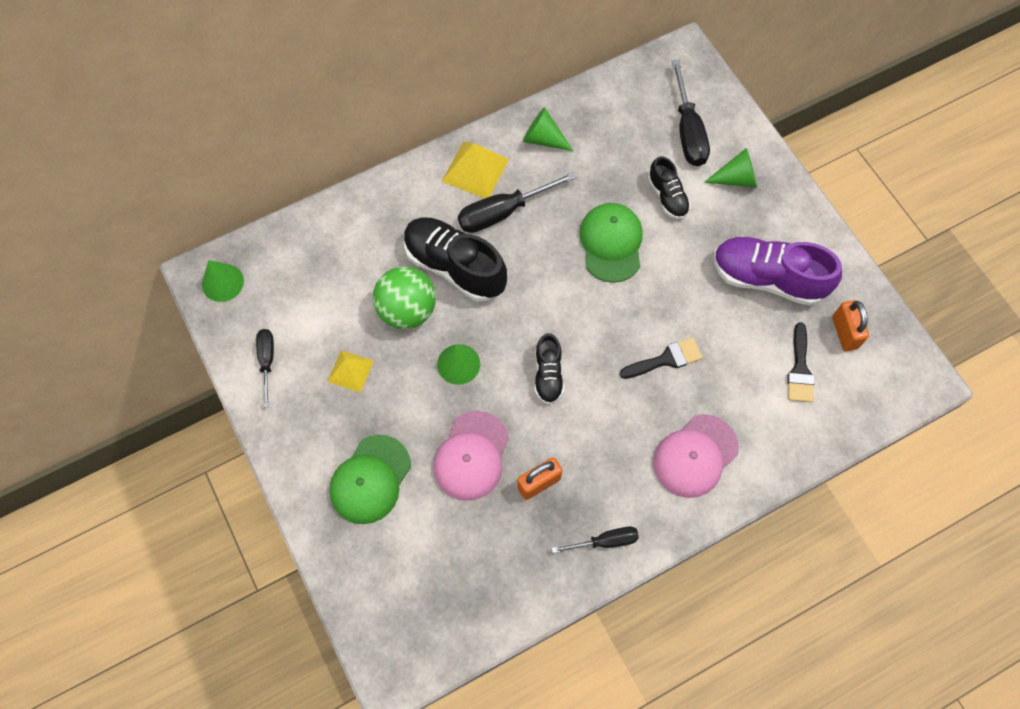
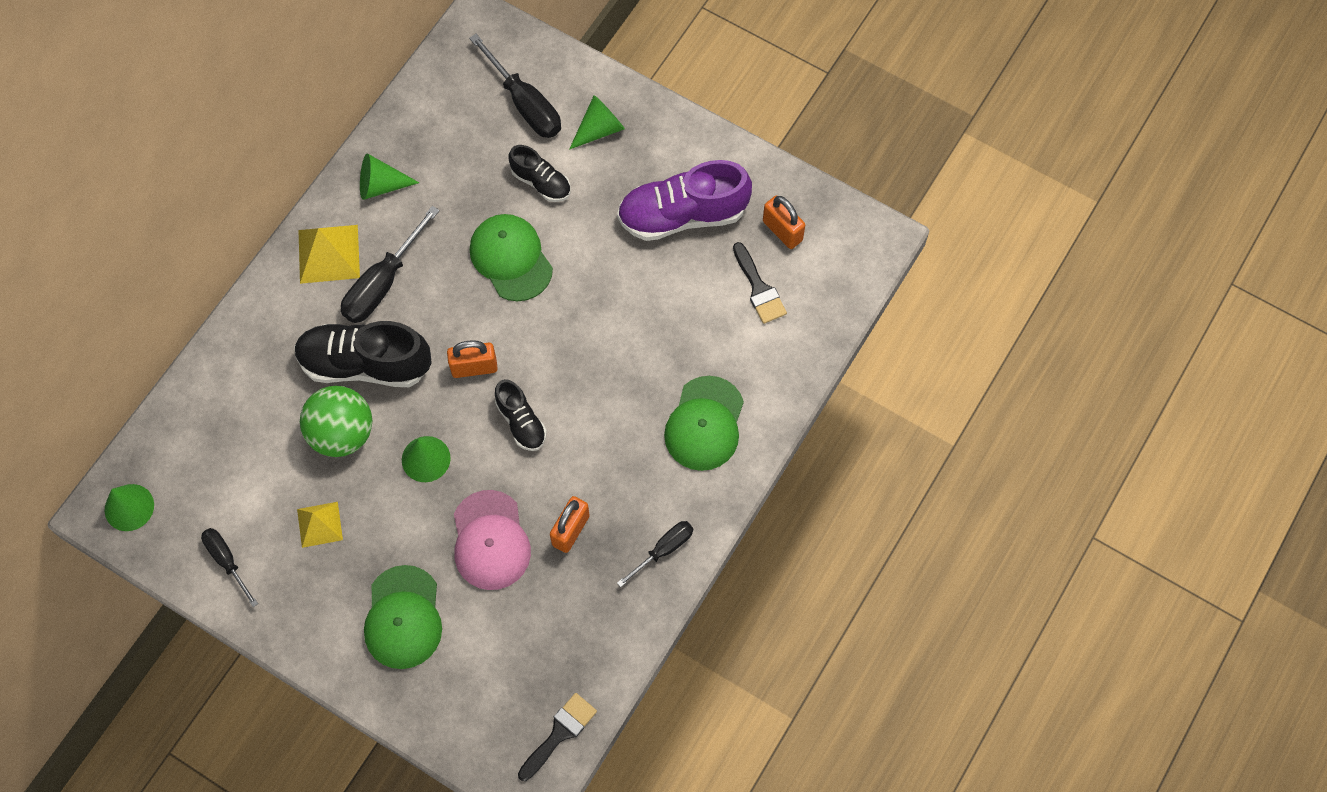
camera: 30 degrees left, 0 degrees up
black brush [620,337,703,379] -> black brush moved to [518,693,597,781]
pink cap [653,414,739,498] -> green cap [664,376,744,471]
none -> orange padlock [447,340,498,378]

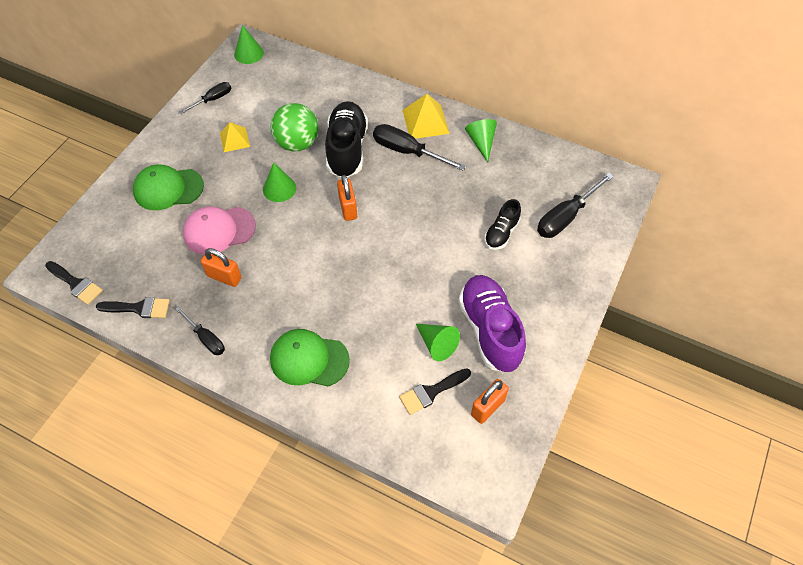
camera: 85 degrees right, 10 degrees down
green cap [470,214,553,301] -> none
black shoe [495,379,547,451] -> none
green cone [569,95,625,150] -> green cone moved to [416,324,460,361]
none -> black brush [96,297,170,318]

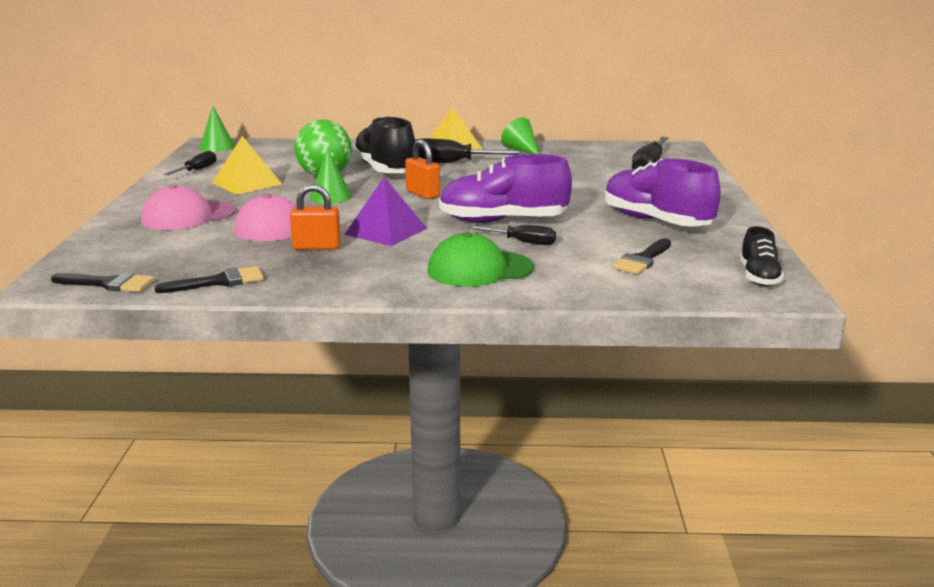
camera: 25 degrees left, 35 degrees down
green cap [133,165,204,210] -> pink cap [141,185,236,230]
black screwdriver [176,306,225,355] -> black screwdriver moved to [468,225,556,245]
yellow pyramid [220,122,250,152] -> yellow pyramid [212,136,282,195], size x1.54
green cone [416,324,460,361] -> none
orange padlock [471,379,509,424] -> none
black shoe [484,199,521,250] -> black shoe moved to [740,226,784,286]
none -> purple pyramid [344,177,427,246]
none -> purple shoe [439,154,572,223]

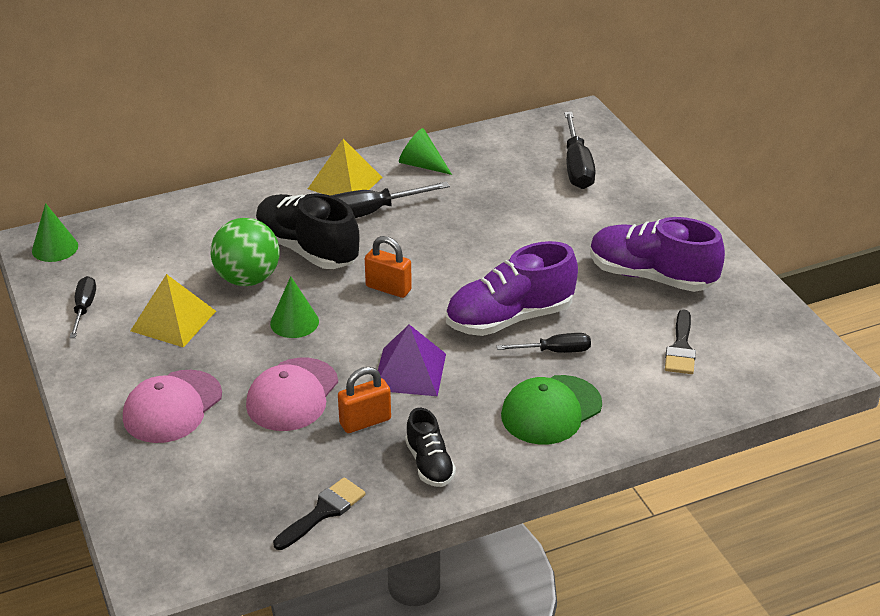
camera: 25 degrees left, 15 degrees up
black brush [51,273,155,292] -> none
black shoe [740,226,784,286] -> black shoe moved to [405,408,456,487]

